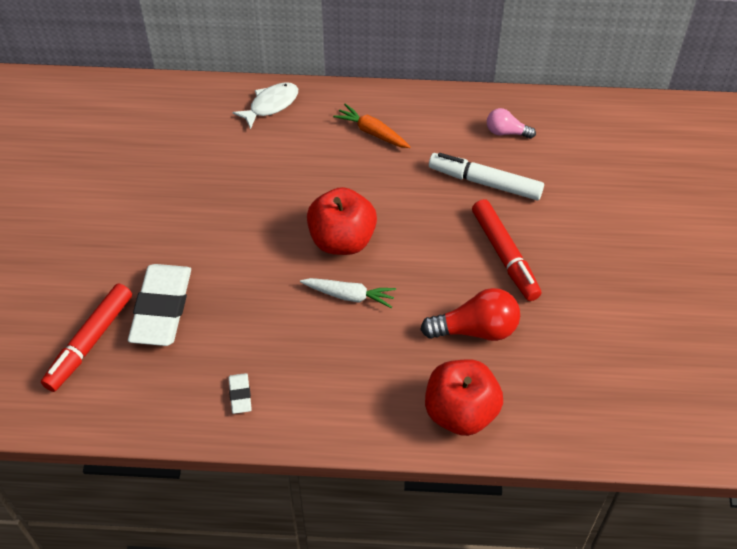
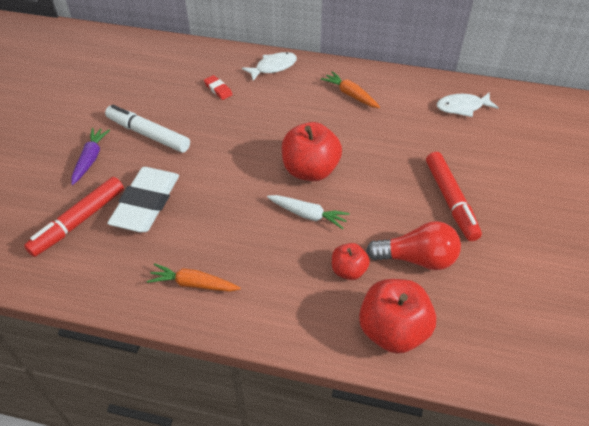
camera: 10 degrees right, 5 degrees down
white eraser [229,373,252,414] -> orange carrot [147,263,241,292]
white marker [429,153,544,200] -> white marker moved to [105,105,190,153]
pink light bulb [487,108,536,139] -> white fish [437,92,499,117]
none -> purple carrot [71,128,110,185]
none -> red eraser [204,75,233,100]
none -> red apple [332,243,370,280]

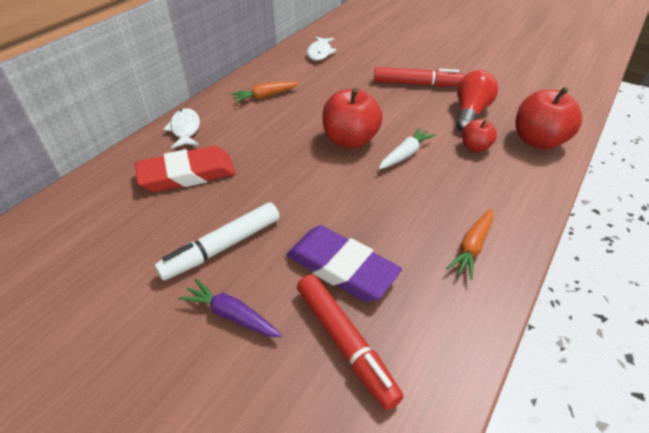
camera: 70 degrees left, 5 degrees down
white eraser [107,167,179,232] -> purple eraser [286,225,402,302]
red eraser [204,75,233,100] -> red eraser [135,146,235,192], size x2.30

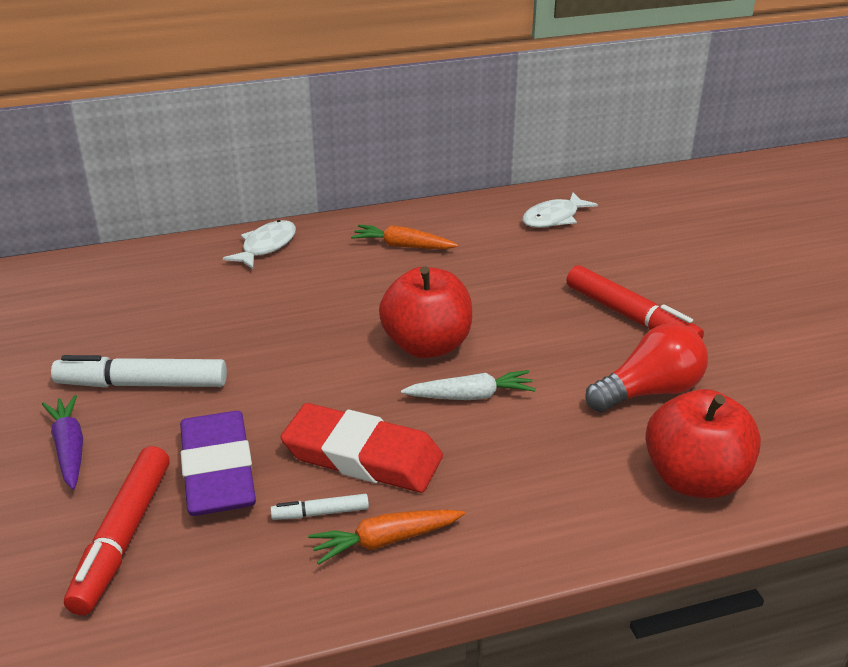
camera: 40 degrees right, 10 degrees down
red eraser [135,146,235,192] -> red eraser moved to [280,403,443,493]
red apple [462,119,497,152] -> none
none -> white marker [270,494,369,520]

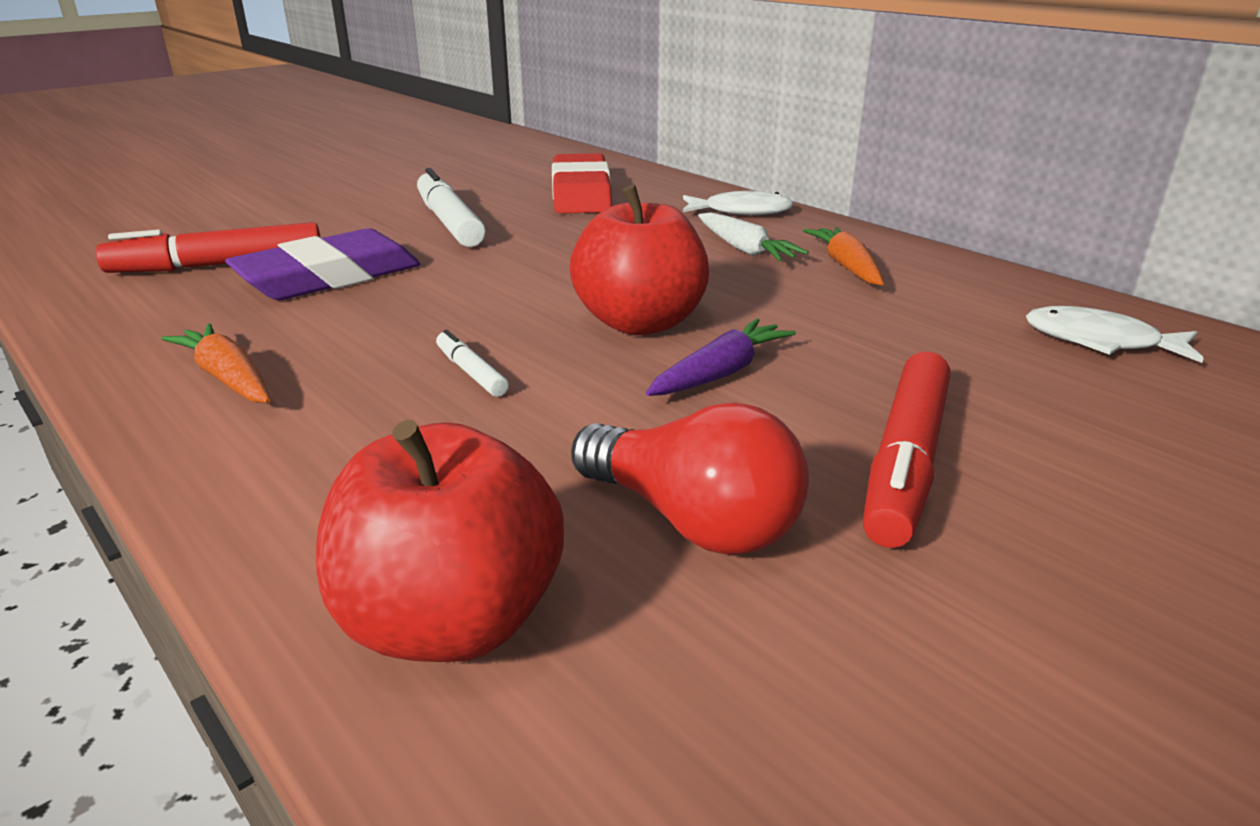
camera: 65 degrees right, 5 degrees down
purple carrot [42,395,83,490] -> purple carrot moved to [646,318,796,396]
white marker [270,494,369,520] -> white marker moved to [436,330,509,397]
red eraser [280,403,443,493] -> red eraser moved to [552,153,612,214]
white carrot [401,370,536,400] -> white carrot moved to [698,212,809,261]

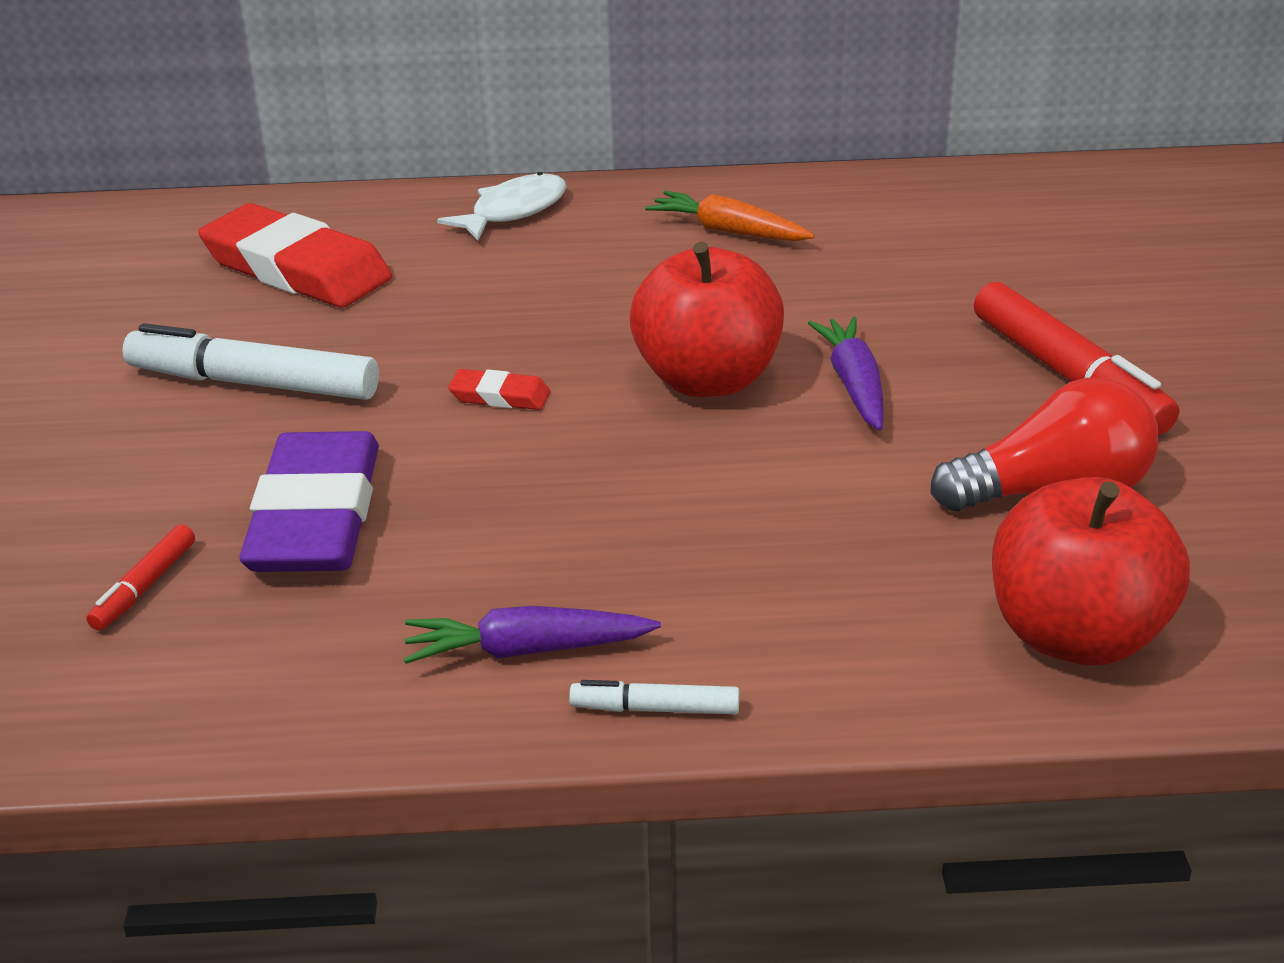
camera: 50 degrees left, 5 degrees up
red marker [96,222,321,273] -> red marker [86,525,195,631], size x0.49
orange carrot [161,323,270,403] -> purple carrot [404,606,661,664]
white marker [436,330,509,397] -> white marker moved to [569,680,739,714]
white carrot [698,212,809,261] -> none
white fish [1026,306,1204,363] -> none
none -> red eraser [448,369,550,410]

